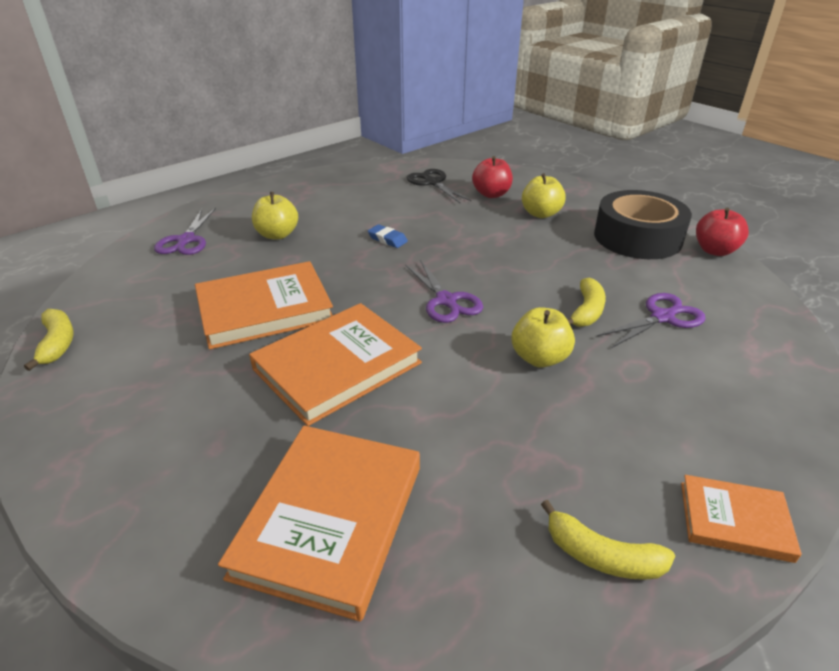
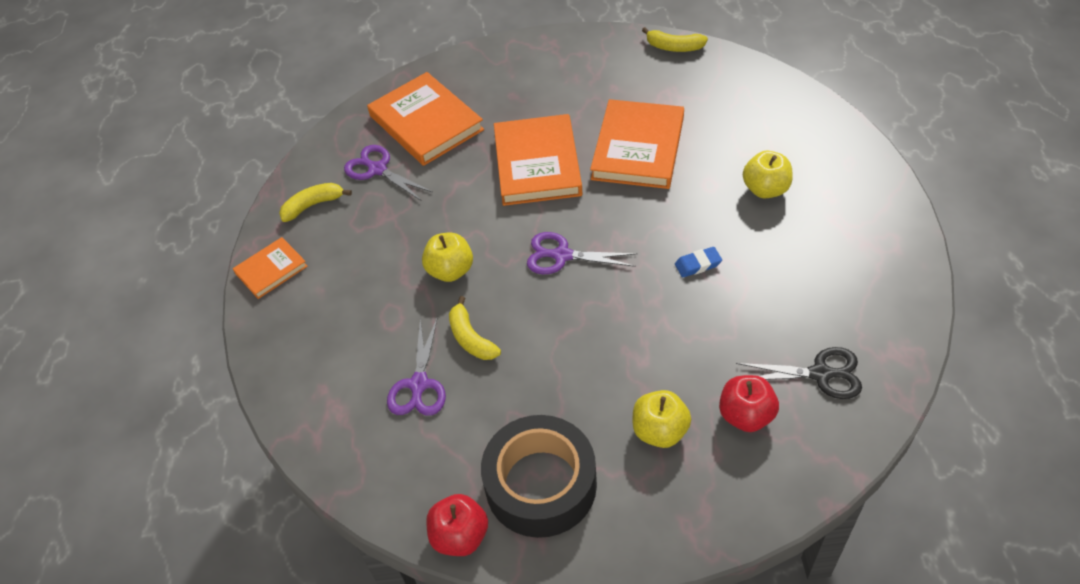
camera: 130 degrees right, 15 degrees up
purple scissors [154,208,216,255] -> purple scissors moved to [344,145,432,201]

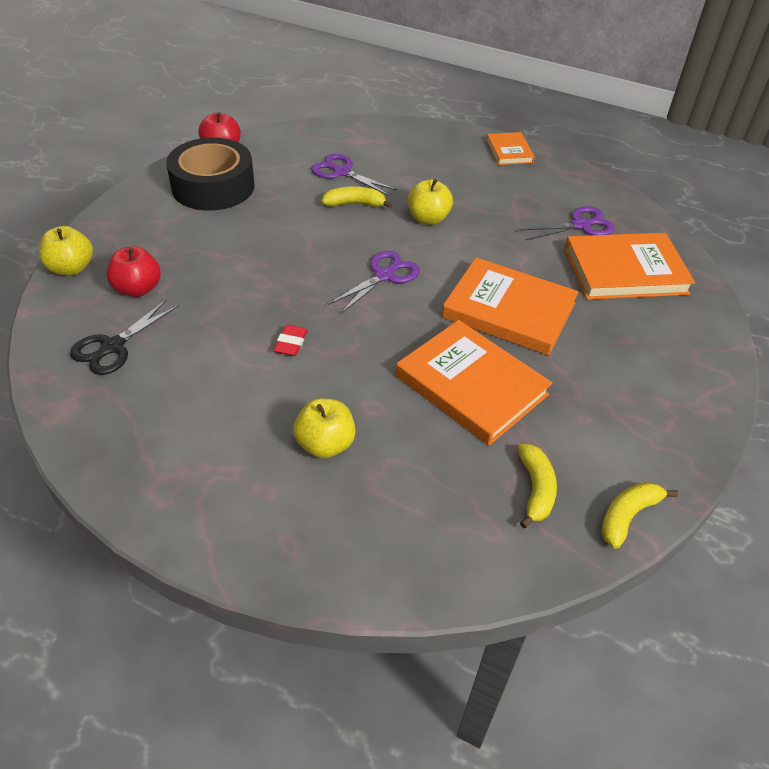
camera: 115 degrees right, 5 degrees down
yellow banana [279,183,352,222] -> yellow banana moved to [518,444,557,528]
yellow apple [633,390,691,448] -> yellow apple moved to [39,226,93,276]
blue eraser [675,247,722,277] -> red eraser [273,325,308,356]

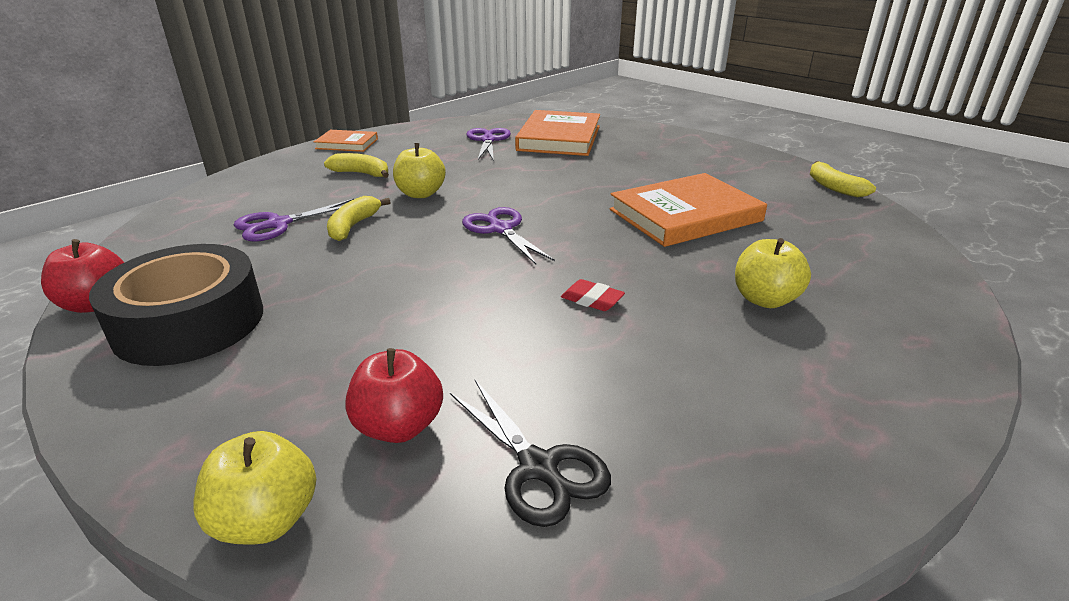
camera: 70 degrees left, 15 degrees down
orange book [442,257,579,356] -> none
yellow banana [518,444,557,528] -> yellow banana moved to [324,153,389,178]

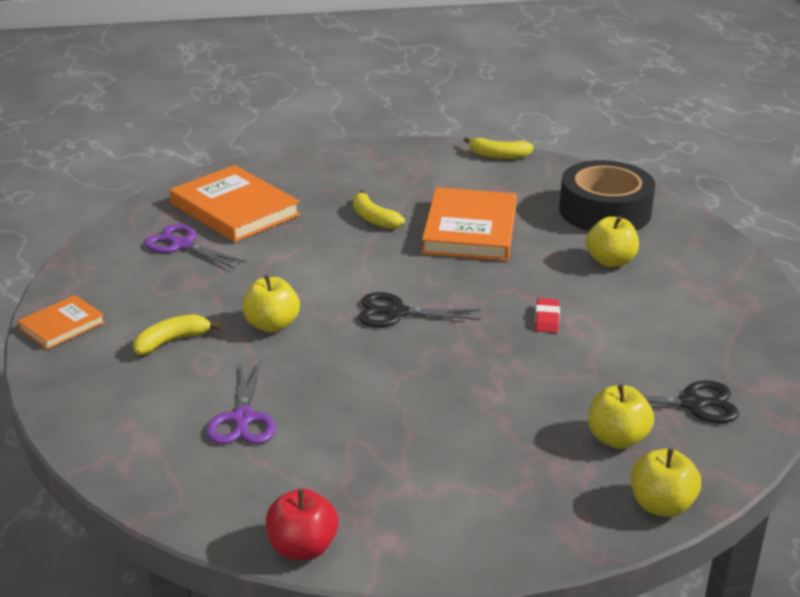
camera: 55 degrees left, 0 degrees up
black tape [89,244,263,366] -> black tape moved to [559,160,655,231]
yellow banana [327,196,391,241] -> yellow banana moved to [353,190,405,229]
red apple [345,348,443,443] -> yellow apple [588,384,654,449]
purple scissors [462,207,555,264] -> black scissors [358,292,480,327]
red eraser [561,279,625,311] -> red eraser turned 60 degrees counterclockwise [535,298,560,333]

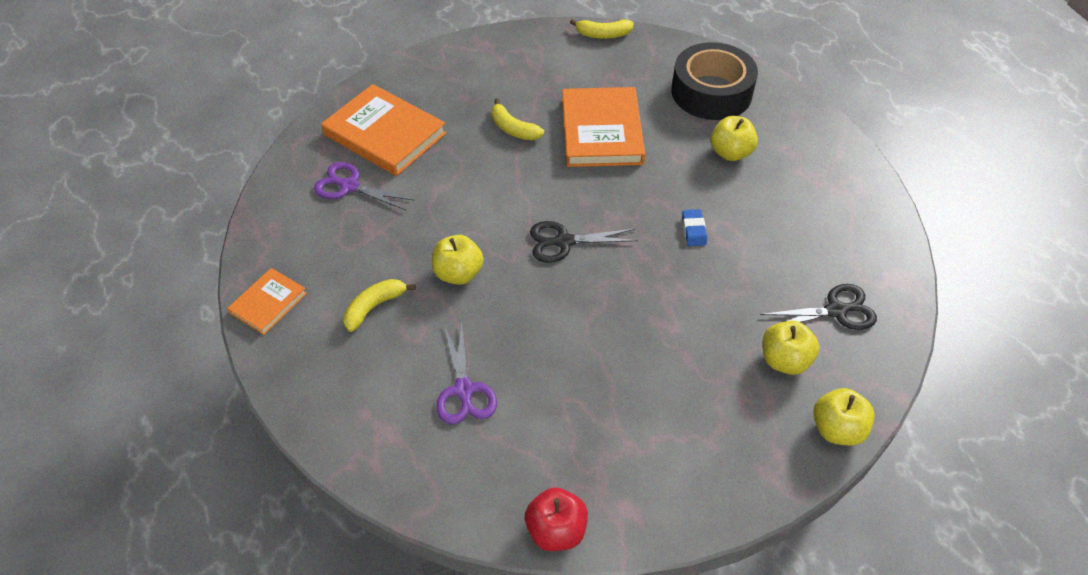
camera: 10 degrees left, 20 degrees up
red eraser [535,298,560,333] -> blue eraser [682,209,707,246]

